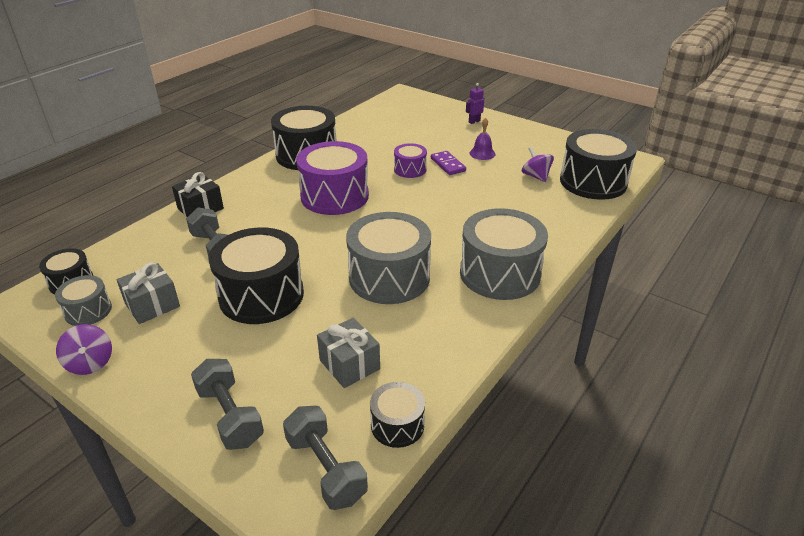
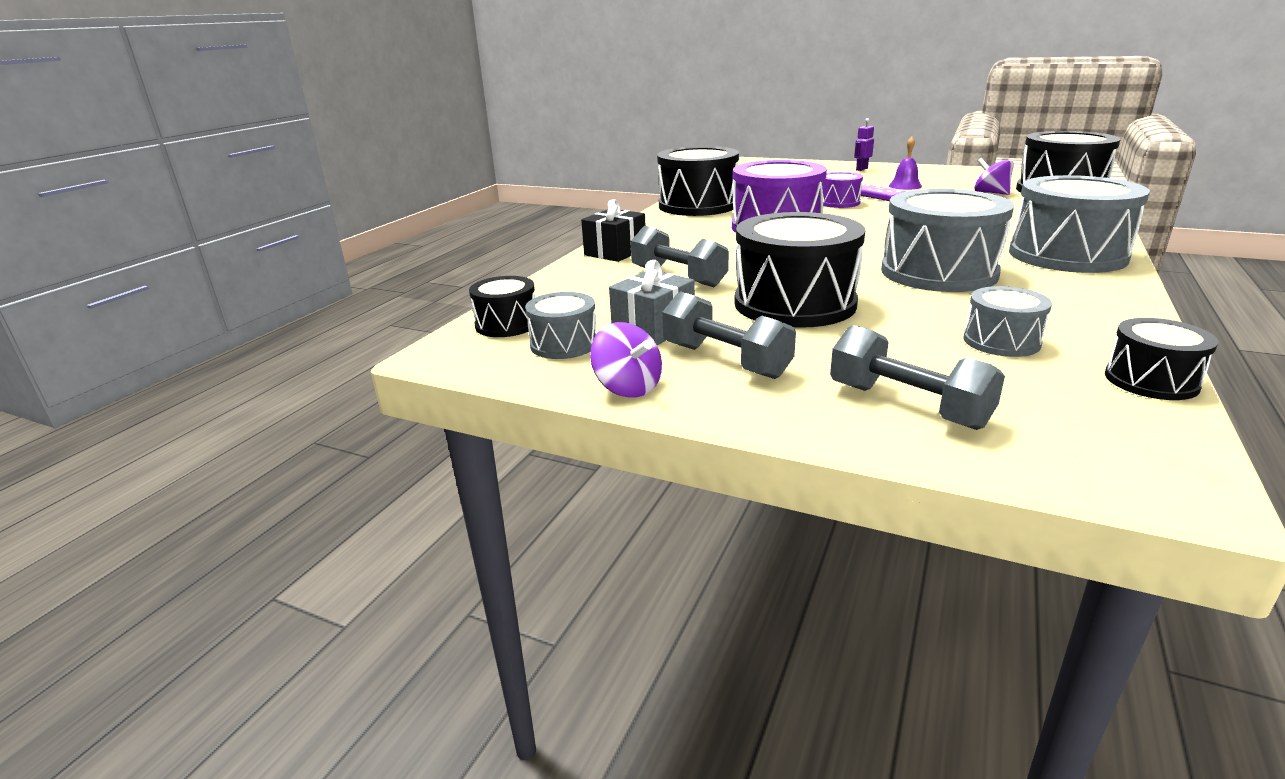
camera: 10 degrees left, 10 degrees down
grey dumbbell [283,406,368,510] -> grey dumbbell moved to [662,291,796,379]
grey gift [317,318,380,388] -> grey drum [963,286,1052,357]

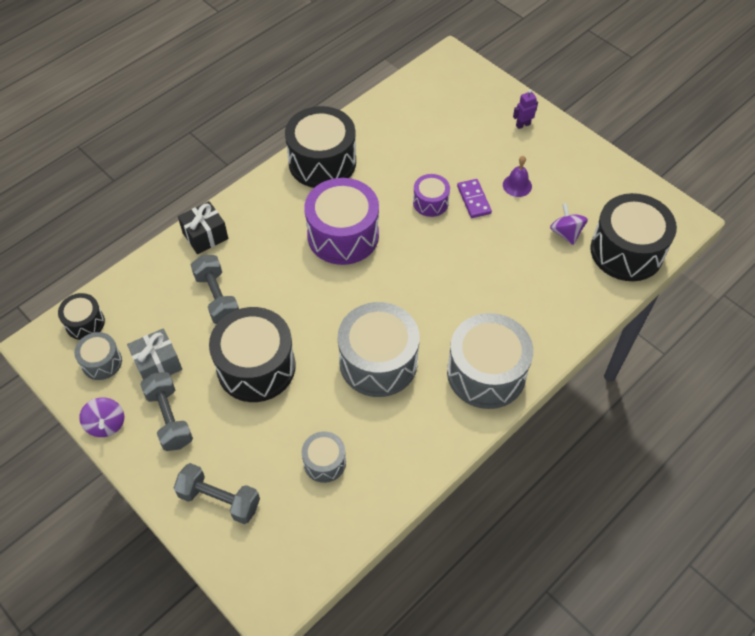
camera: 20 degrees right, 30 degrees up
grey dumbbell [830,325,1005,430] -> grey dumbbell turned 45 degrees counterclockwise [174,463,260,524]
black drum [1105,318,1218,400] -> none

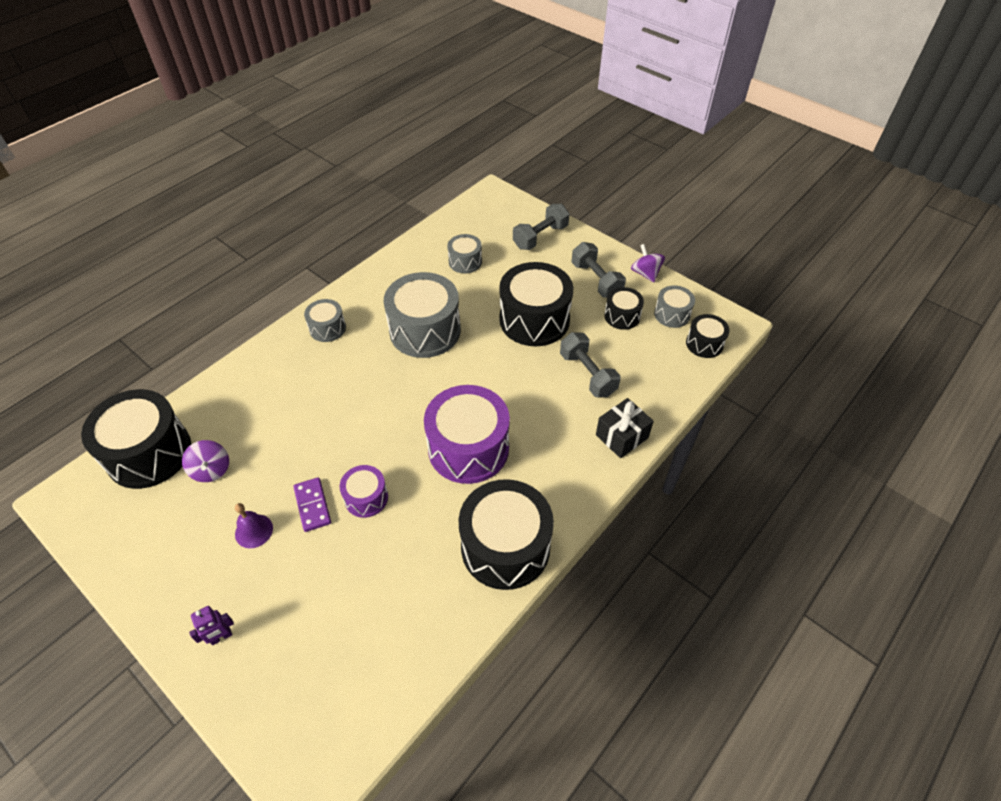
camera: 175 degrees right, 5 degrees down
grey gift [127,328,182,380] -> black drum [604,287,644,330]
grey dumbbell [174,463,260,524] -> grey dumbbell turned 60 degrees counterclockwise [513,204,569,250]
grey drum [447,313,533,409] -> grey drum [304,299,346,342], size x0.51

